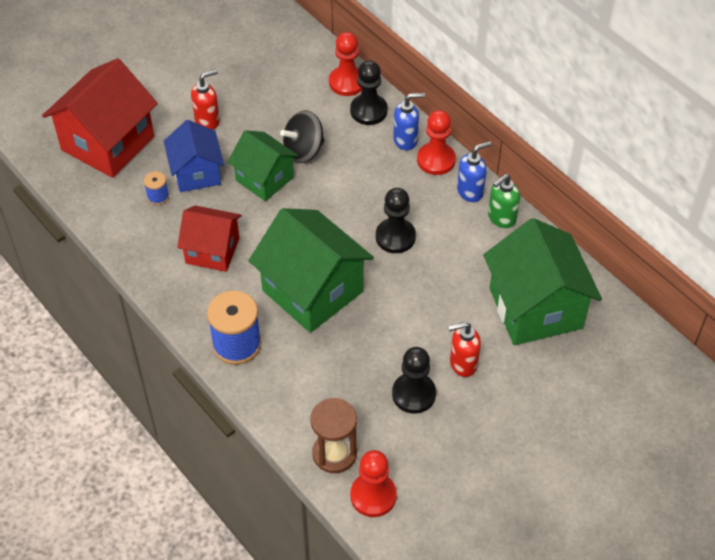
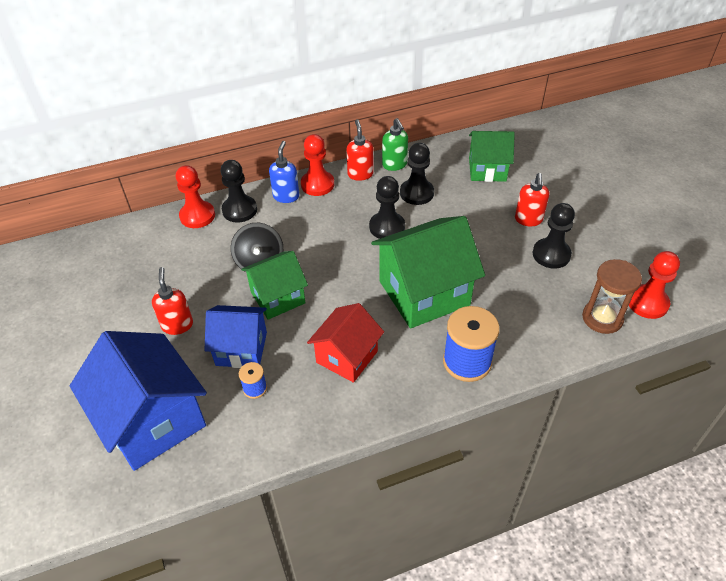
camera: 70 degrees left, 5 degrees down
red house [42,58,158,178] -> blue house [70,331,207,471]
blue soap dispenser [457,141,492,202] -> red soap dispenser [347,119,374,181]
green house [484,218,602,345] -> green house [469,131,515,182], size x0.61
none -> black pawn [400,142,434,205]

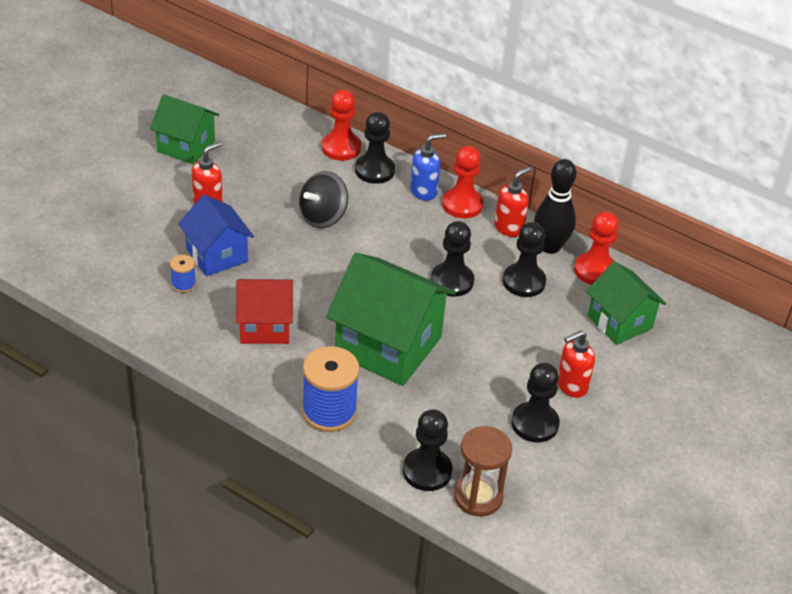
camera: 50 degrees right, 5 degrees down
blue house [70,331,207,471] -> none
green house [241,251,308,320] -> green house moved to [150,94,219,164]
green soap dispenser [382,118,408,171] -> black bowling pin [534,159,577,254]
red pawn [629,251,680,319] -> red pawn moved to [574,211,619,285]
none -> black pawn [403,409,452,491]

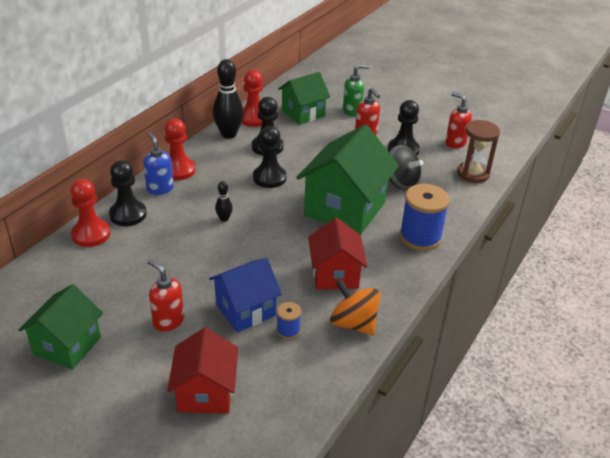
camera: 90 degrees left, 5 degrees down
black spinning top [299,171,348,228] -> black spinning top moved to [389,145,423,191]
black pawn [403,409,452,491] -> none
red soap dispenser [494,166,531,237] -> red soap dispenser moved to [446,92,472,148]
none -> red house [167,327,238,414]
none -> black bowling pin [215,181,233,222]
none -> orange spinning top [330,279,381,335]
none -> green soap dispenser [343,64,369,116]

